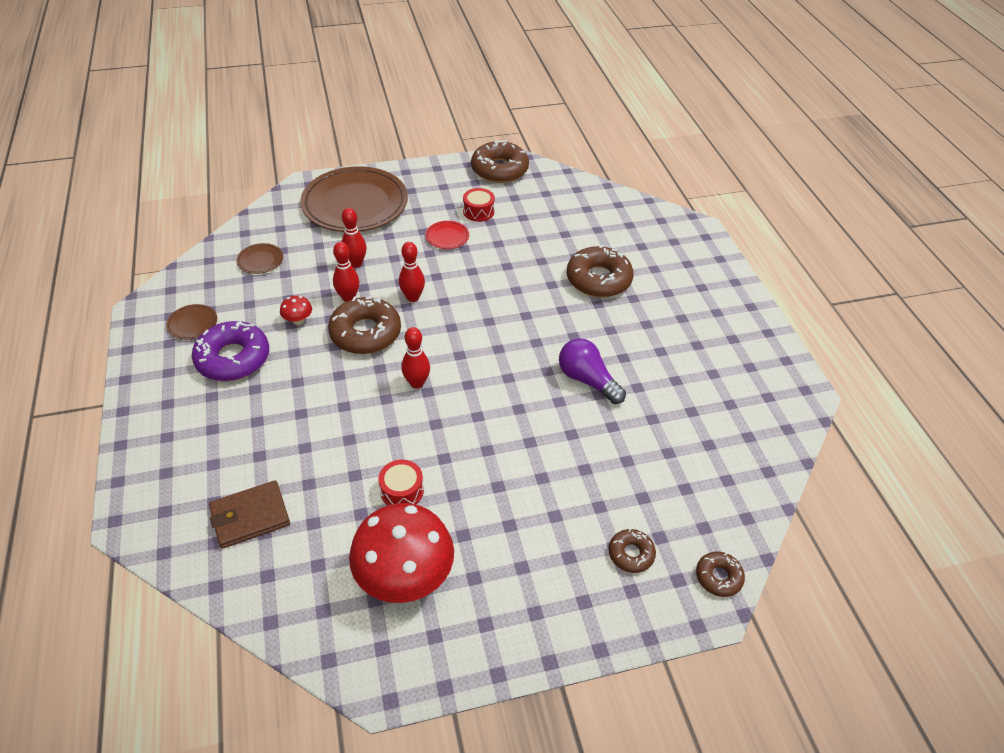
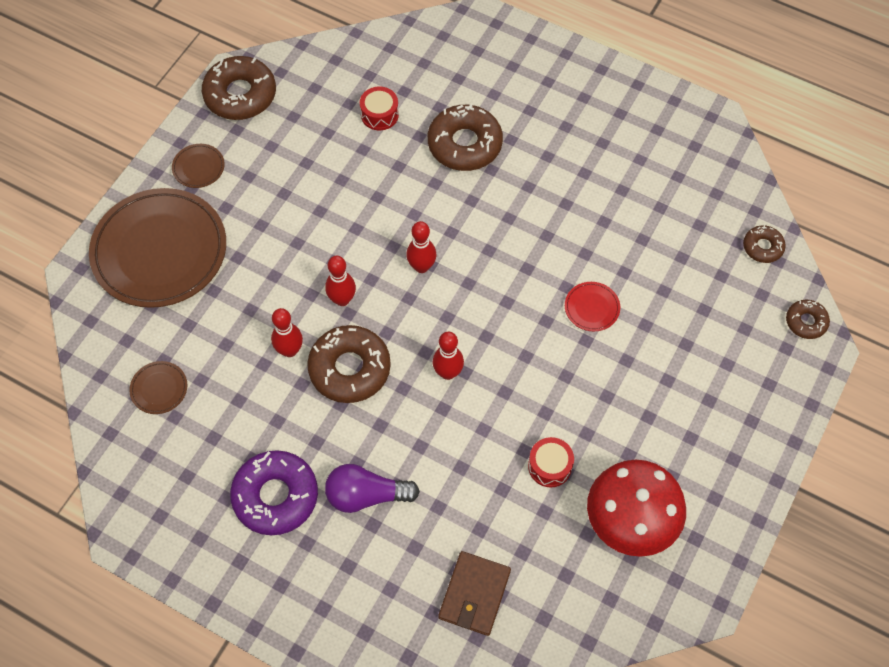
camera: 45 degrees left, 15 degrees up
brown plate [166,304,217,340] -> brown plate moved to [172,144,225,188]
red mushroom [280,296,312,325] -> none
red bowling pin [342,208,367,268] -> red bowling pin moved to [406,221,436,273]
red plate [425,221,469,249] -> red plate moved to [565,282,620,331]
red drum [463,188,495,222] -> red drum moved to [360,87,399,130]
purple light bulb [559,338,626,404] -> purple light bulb moved to [325,464,420,513]
brown donut [609,528,656,573] -> brown donut moved to [743,225,786,263]

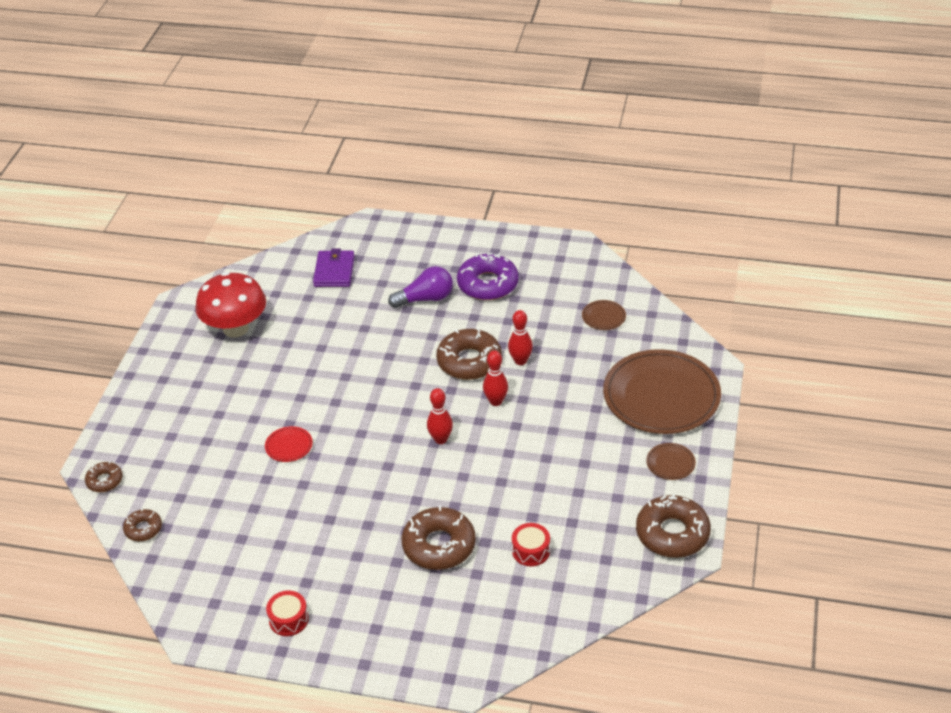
camera: 165 degrees right, 20 degrees down
red bowling pin [433,332,464,380] -> none
brown wallet [438,551,511,636] -> purple wallet [313,248,355,287]
red drum [528,437,574,487] -> red drum moved to [266,591,309,636]

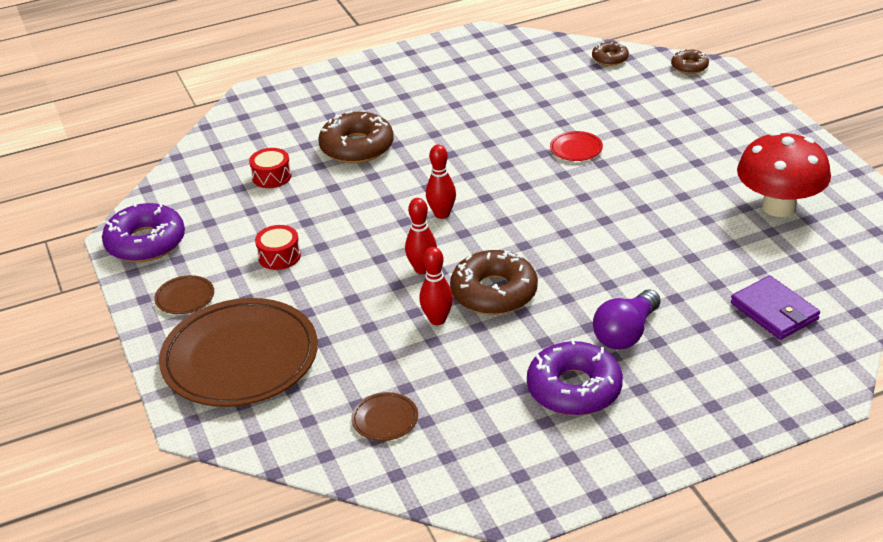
camera: 145 degrees right, 5 degrees down
red drum [266,591,309,636] -> red drum moved to [255,225,301,270]
brown donut [636,494,711,558] -> purple donut [102,202,185,262]

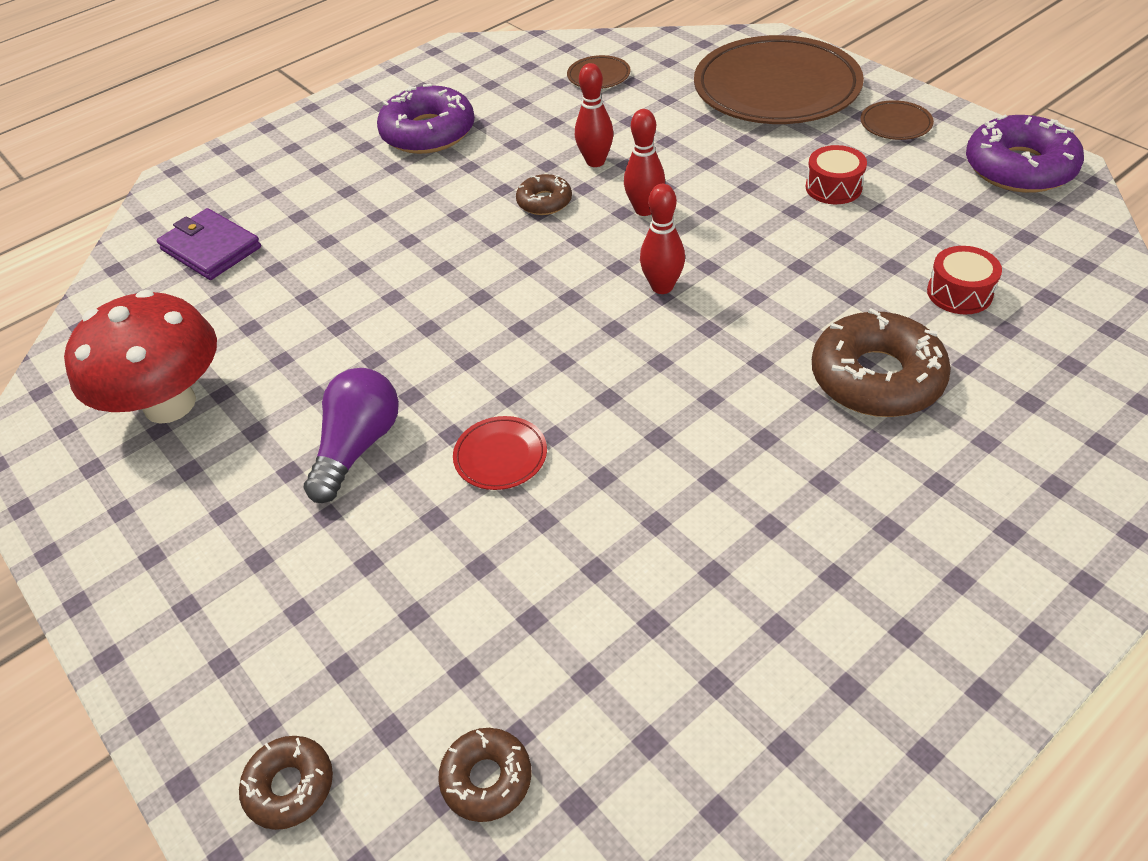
camera: 165 degrees right, 10 degrees up
brown donut [450,250,538,315] -> brown donut [516,174,572,215], size x0.53
purple light bulb [593,289,661,350] -> purple light bulb moved to [304,368,399,503]

